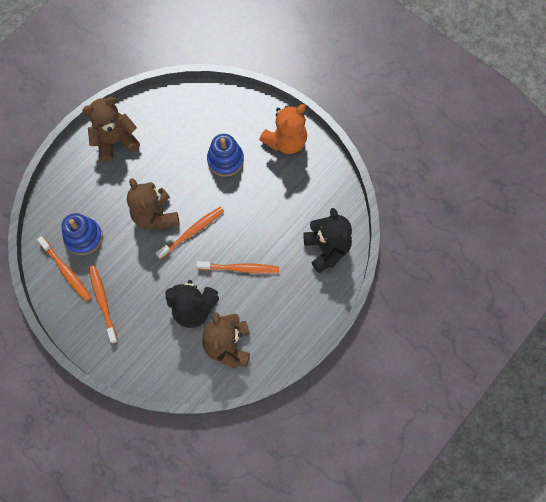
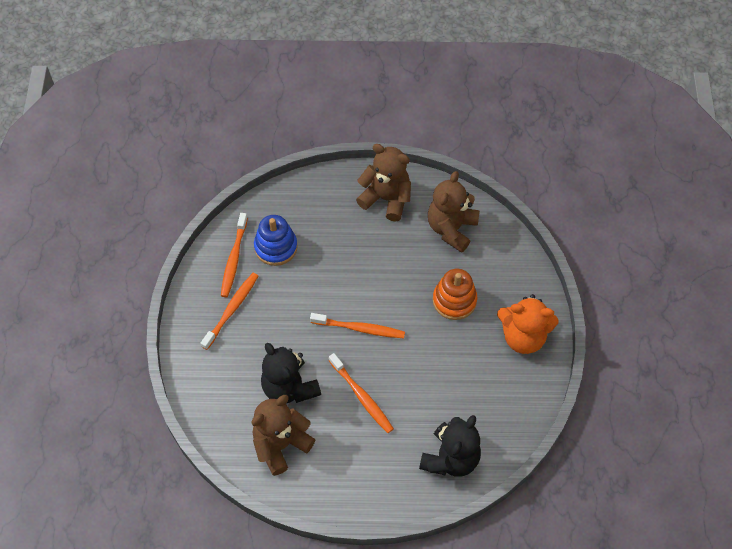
camera: 50 degrees right, 10 degrees down
brown teddy bear [127,178,180,229] -> brown teddy bear moved to [428,171,479,253]
blue stacking toy [207,134,244,177] -> orange stacking toy [433,269,477,320]

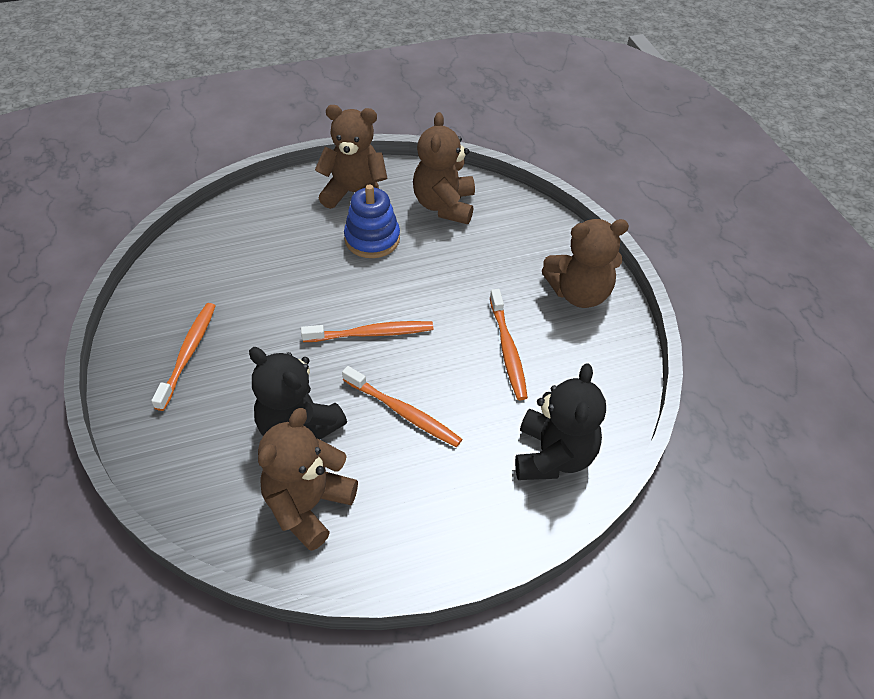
camera: 20 degrees left, 10 degrees down
orange toothbrush [221,213,248,297] -> orange toothbrush moved to [490,289,528,400]
blue stacking toy [254,215,298,266] -> blue stacking toy moved to [344,184,400,258]
orange stacking toy [433,269,477,320] -> none
orange teddy bear [497,294,559,354] -> brown teddy bear [542,219,629,308]

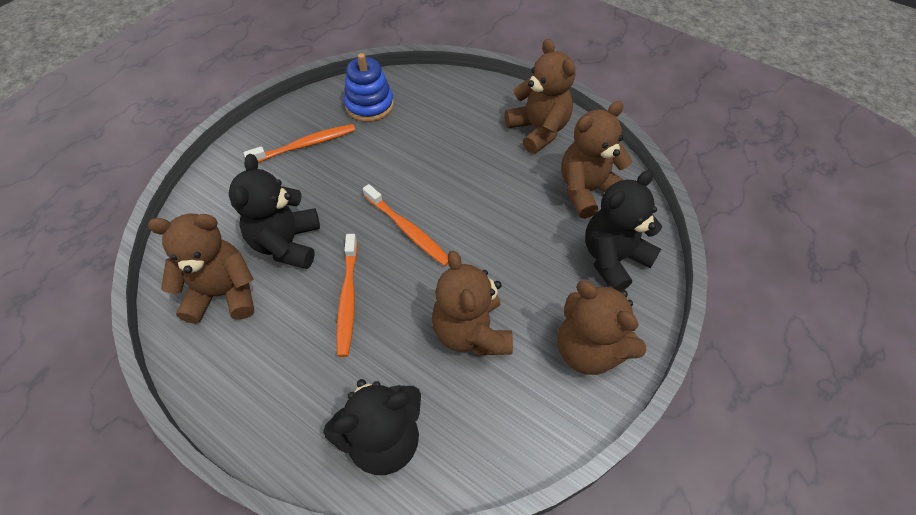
camera: 55 degrees right, 5 degrees up
blue stacking toy [344,184,400,258] -> blue stacking toy moved to [344,53,394,122]
orange toothbrush [490,289,528,400] -> brown teddy bear [432,250,513,356]
none -> black teddy bear [585,170,662,292]

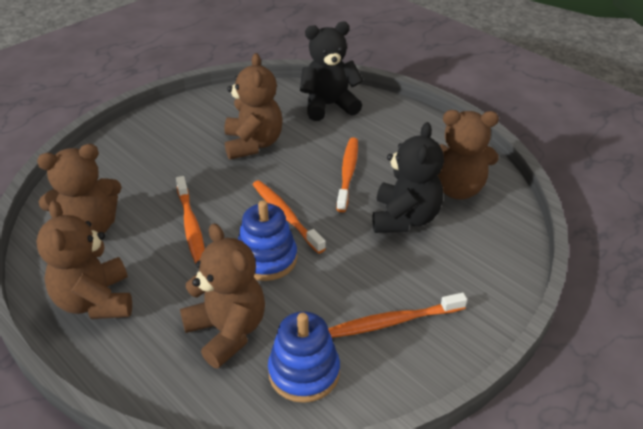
camera: 170 degrees left, 15 degrees down
brown teddy bear [557,281,646,375] -> brown teddy bear moved to [180,223,265,368]
black teddy bear [585,170,662,292] -> none
none -> orange toothbrush [176,176,205,264]
none -> blue stacking toy [238,200,297,281]

